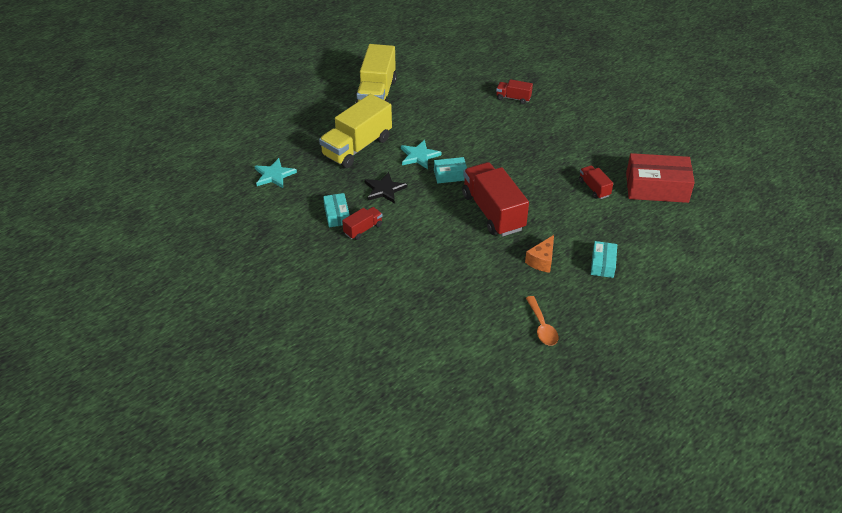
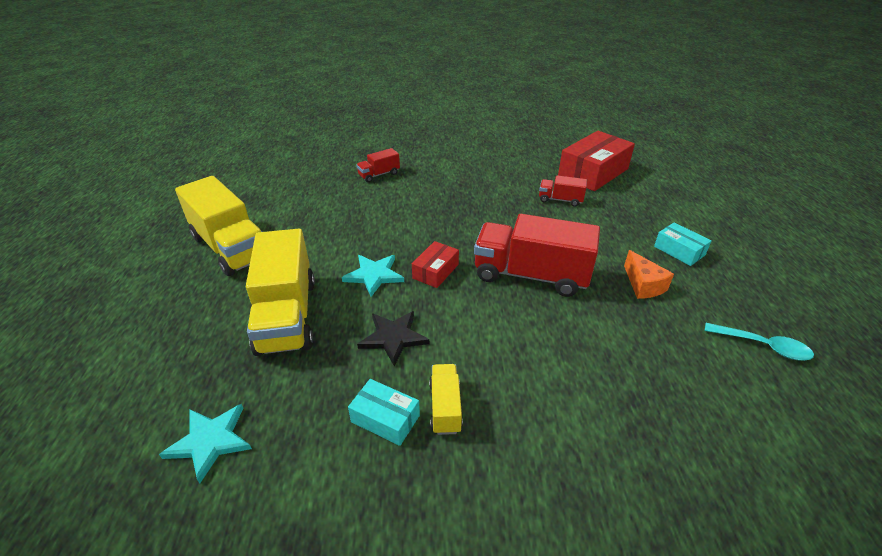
camera: 50 degrees left, 5 degrees down
red truck [342,207,382,240] -> yellow truck [429,364,463,435]
turquoise box [434,157,467,183] -> red box [412,241,459,288]
orange spoon [526,296,559,346] -> turquoise spoon [705,323,814,361]

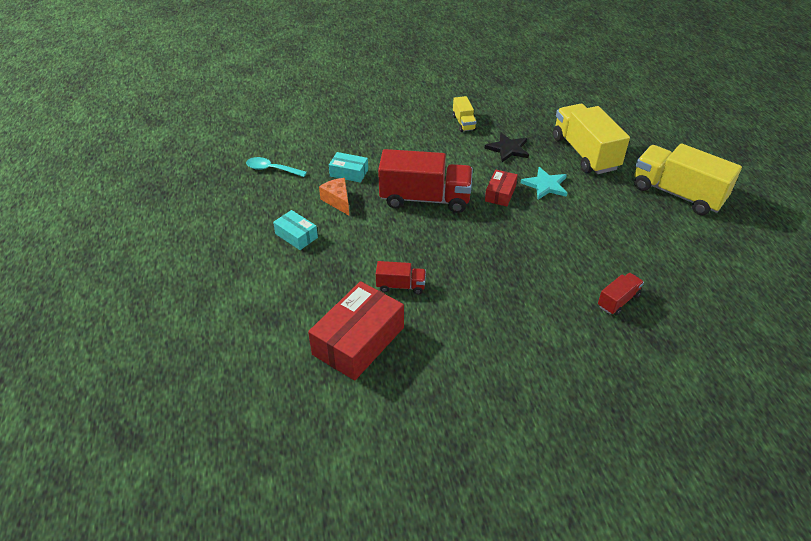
camera: 170 degrees right, 5 degrees up
turquoise star [159,404,252,484] -> none
turquoise box [348,379,420,446] -> turquoise box moved to [329,152,368,183]

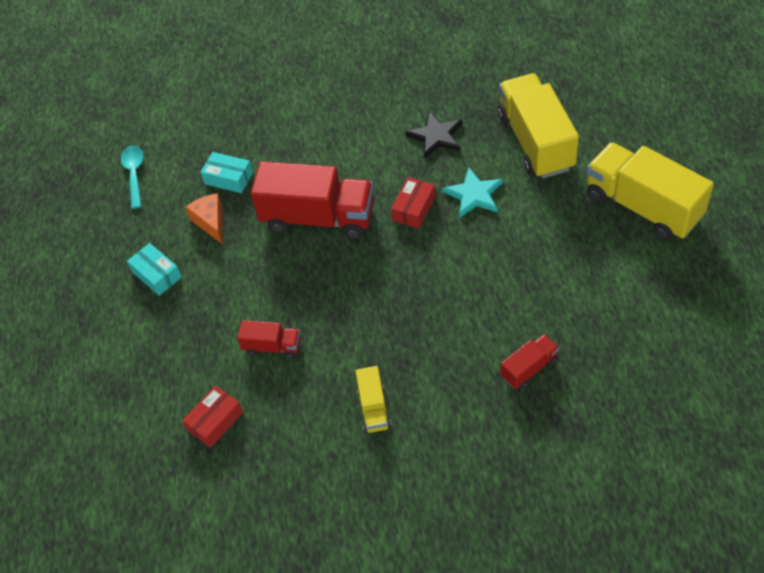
camera: 10 degrees right, 10 degrees up
turquoise spoon [246,157,307,177] -> turquoise spoon turned 60 degrees clockwise [121,145,144,209]
red box [308,281,404,381] -> red box [182,385,243,448], size x0.52
yellow truck [453,96,477,132] -> yellow truck moved to [355,366,391,433]

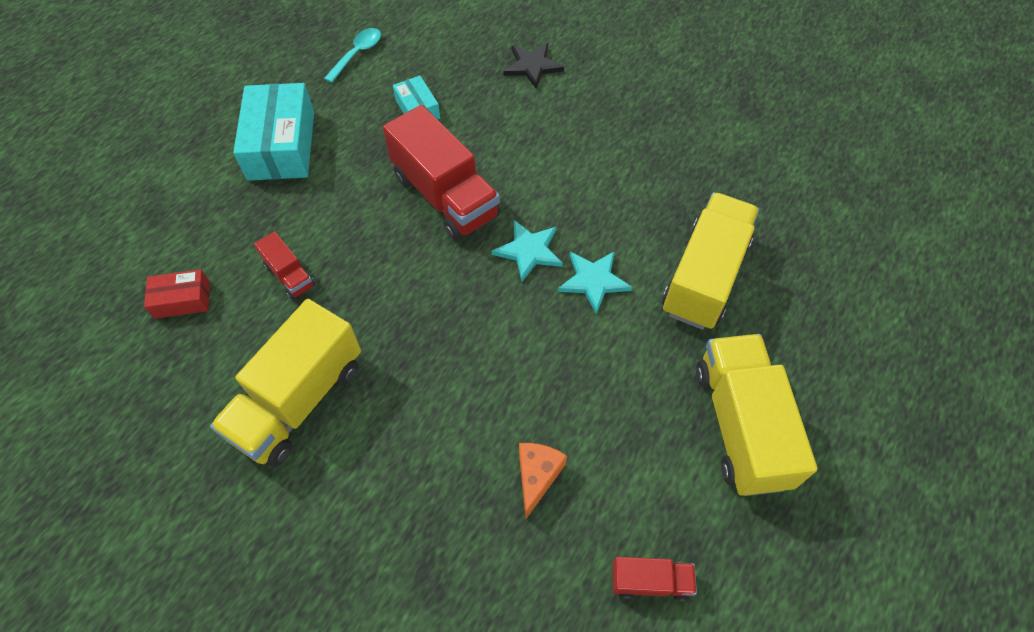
camera: 35 degrees right, 5 degrees up
turquoise box [127,243,182,296] -> turquoise box [233,83,314,181], size x1.92
orange cheese [185,193,223,245] -> orange cheese moved to [519,443,567,519]
yellow truck [355,366,391,433] -> yellow truck [210,299,361,467], size x2.10
red box [391,177,436,229] -> turquoise star [492,220,563,282]
black star [405,112,462,159] -> black star moved to [503,43,564,89]
red truck [501,334,559,389] -> red truck moved to [612,557,697,601]

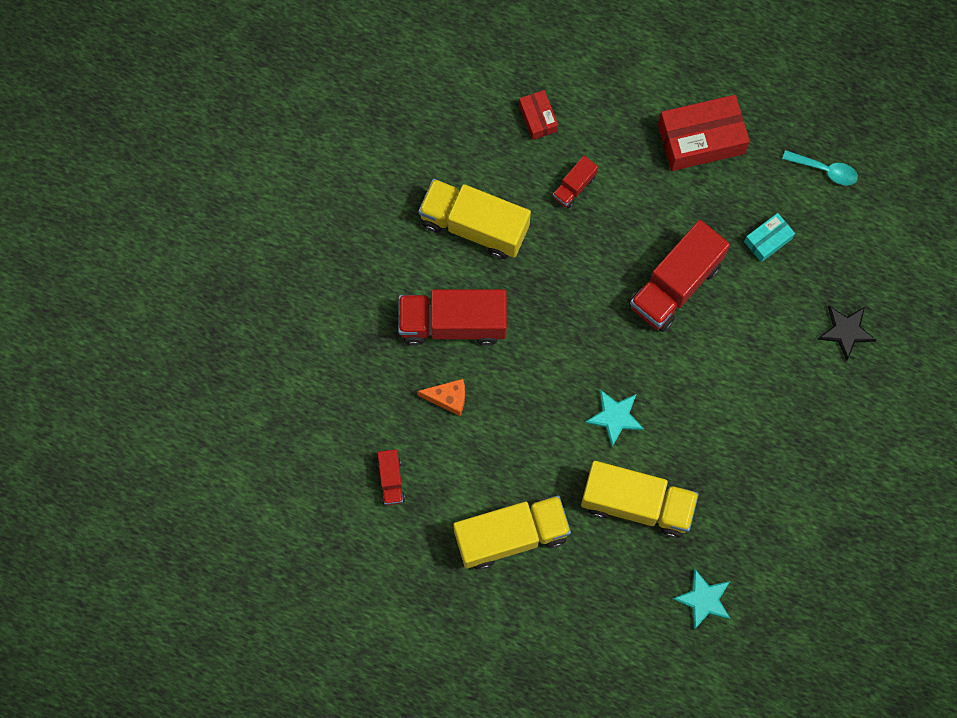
camera: 80 degrees right, 15 degrees up
turquoise box [233,83,314,181] -> red box [658,95,750,171]
turquoise star [492,220,563,282] -> turquoise star moved to [673,569,731,630]
none -> red truck [398,289,507,345]

